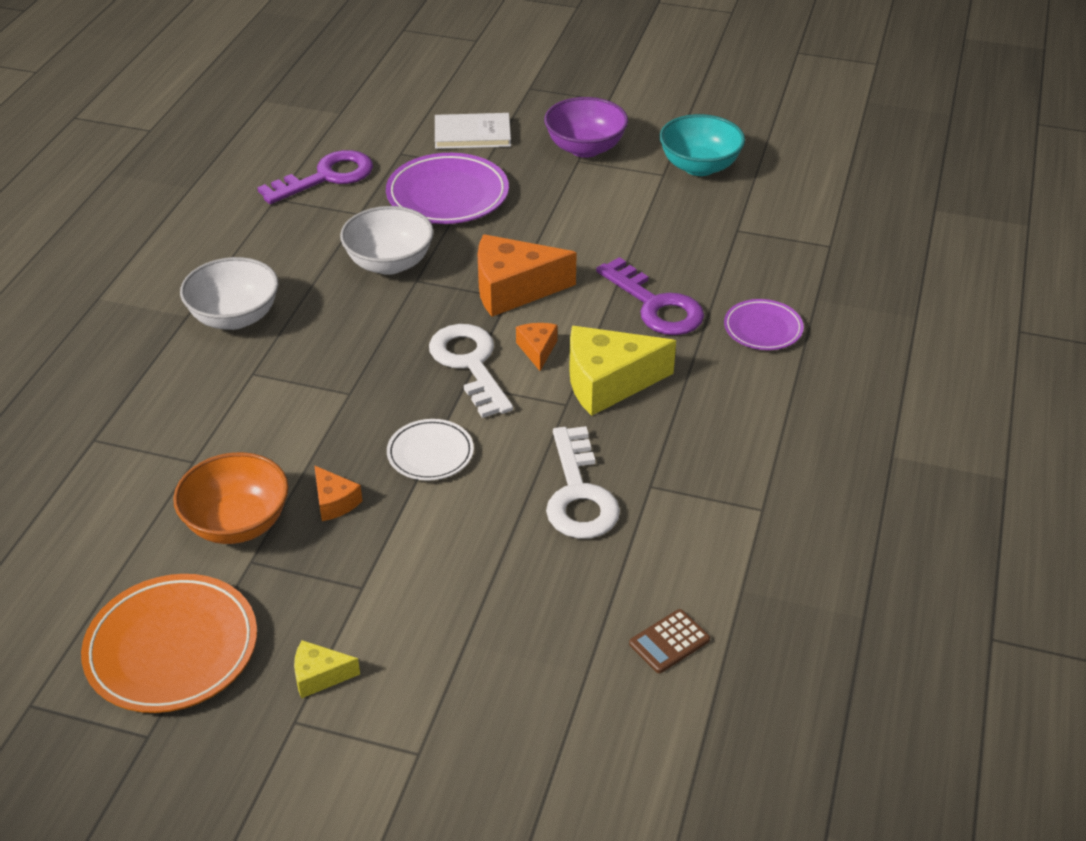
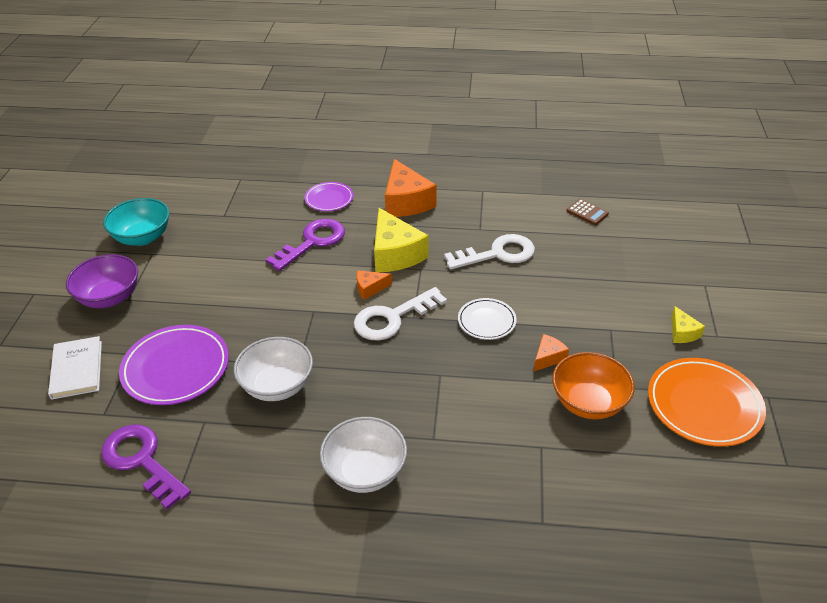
camera: 100 degrees left, 0 degrees up
orange cheese [478,234,577,317] -> orange cheese moved to [385,159,437,217]

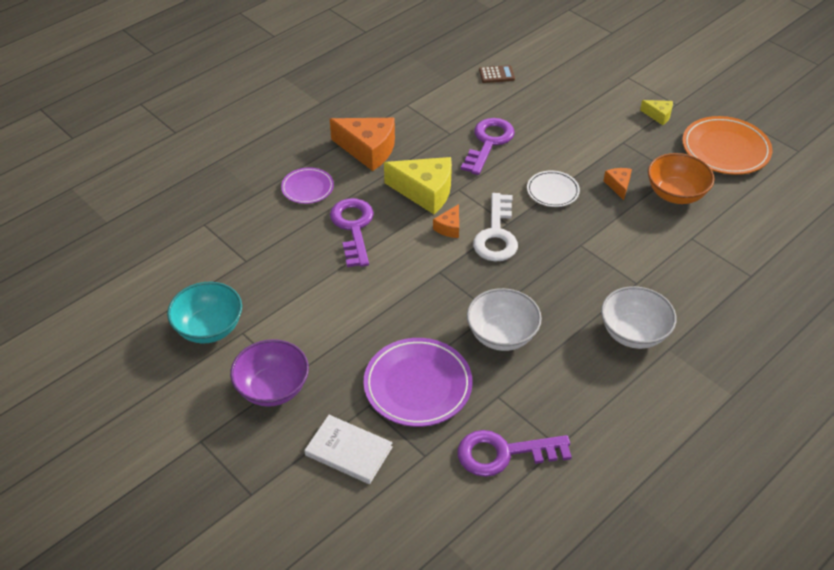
camera: 50 degrees left, 5 degrees up
white key [444,234,535,270] -> purple key [461,118,515,175]

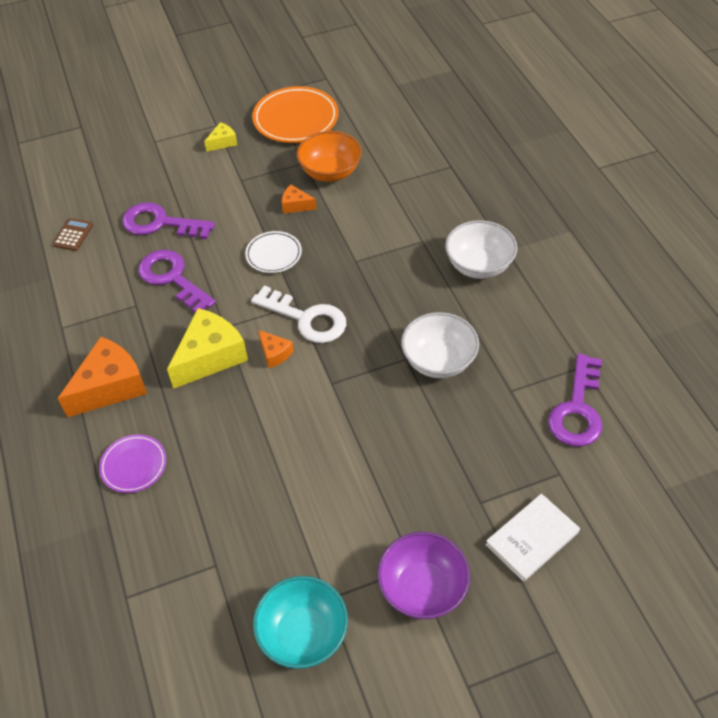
camera: 65 degrees left, 5 degrees up
purple key [330,198,374,267] -> purple key moved to [122,202,215,239]
purple plate [363,338,473,427] -> none

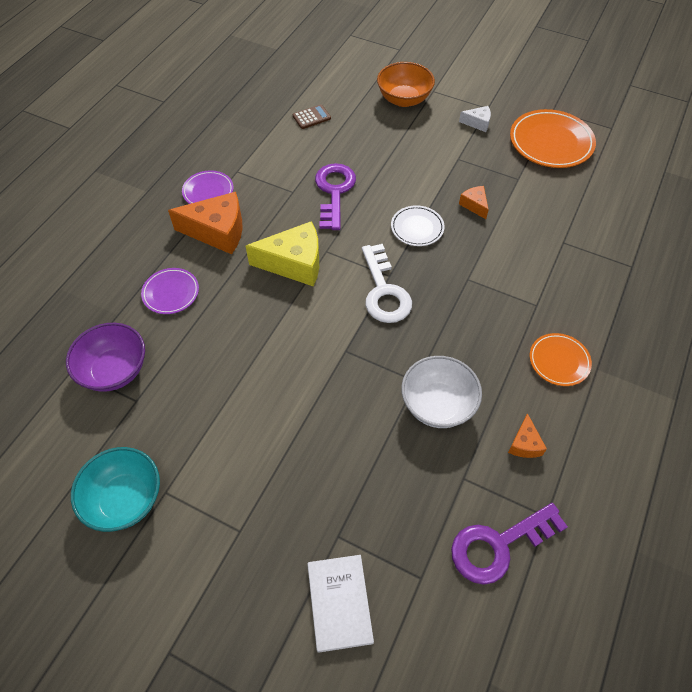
camera: 45 degrees right, 5 degrees up
purple key [122,202,215,239] -> none
yellow cheese [204,122,237,152] -> white cheese [459,106,491,132]
orange cheese [258,330,294,368] -> orange cheese moved to [508,413,547,458]
orange bowl [296,131,362,182] -> orange bowl moved to [377,62,435,107]
purple bowl [377,532,470,619] -> purple bowl moved to [66,323,145,392]
white bowl [445,220,518,279] -> orange plate [530,333,592,386]
white book [485,494,580,582] -> white book turned 75 degrees clockwise [307,555,374,653]
none -> purple plate [182,170,234,204]

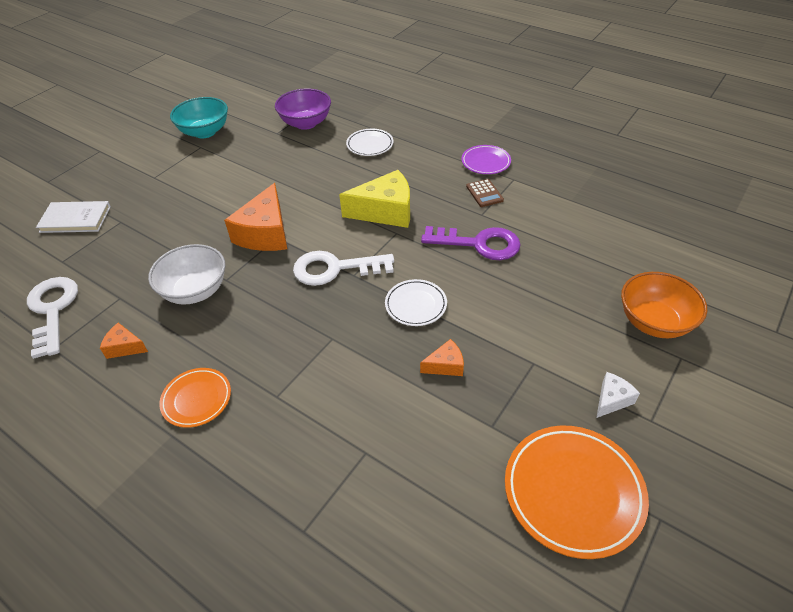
camera: 100 degrees right, 10 degrees down
purple plate [141,268,199,314] -> white plate [346,129,394,156]
orange cheese [168,192,243,254] -> orange cheese moved to [224,183,287,251]
yellow cheese [246,221,319,286] -> yellow cheese turned 105 degrees counterclockwise [339,170,410,228]
brown calculator [293,104,331,129] -> brown calculator moved to [466,179,504,207]
purple key [451,503,568,585] -> white key [27,277,78,359]
white cheese [459,106,491,132] -> white cheese turned 150 degrees counterclockwise [596,372,640,418]

